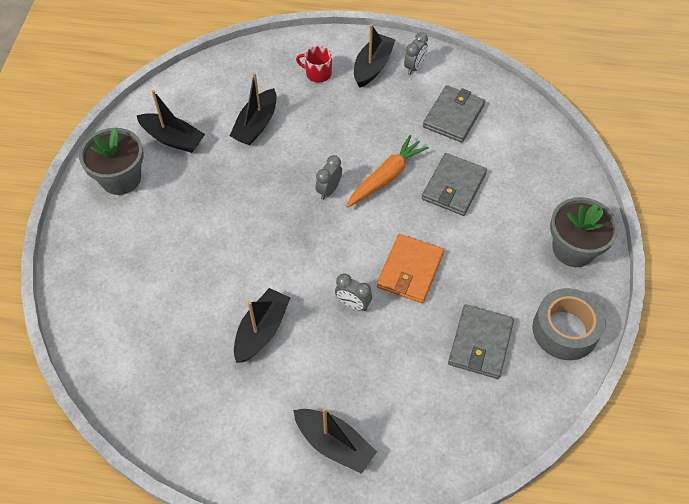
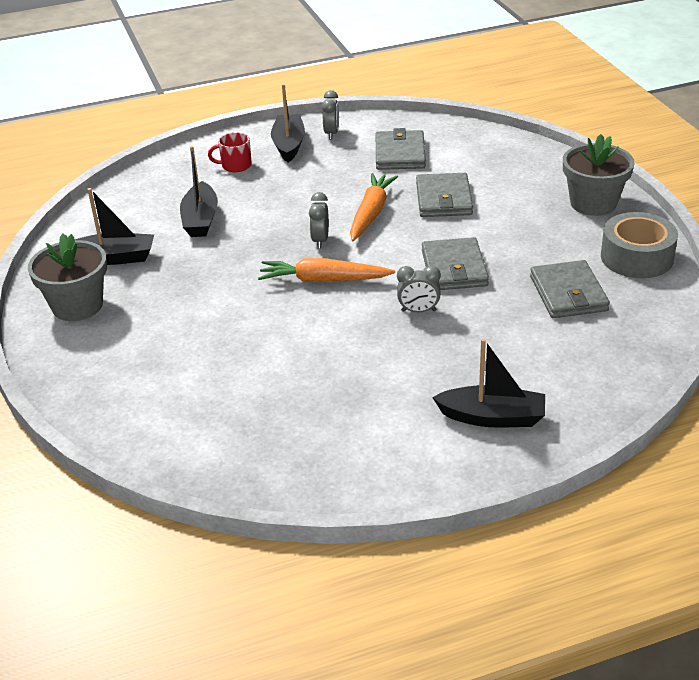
camera: 25 degrees left, 20 degrees down
black boat [234,288,290,363] -> none
orange wallet [377,234,444,303] -> grey wallet [422,237,489,290]
none -> orange carrot [258,258,395,282]

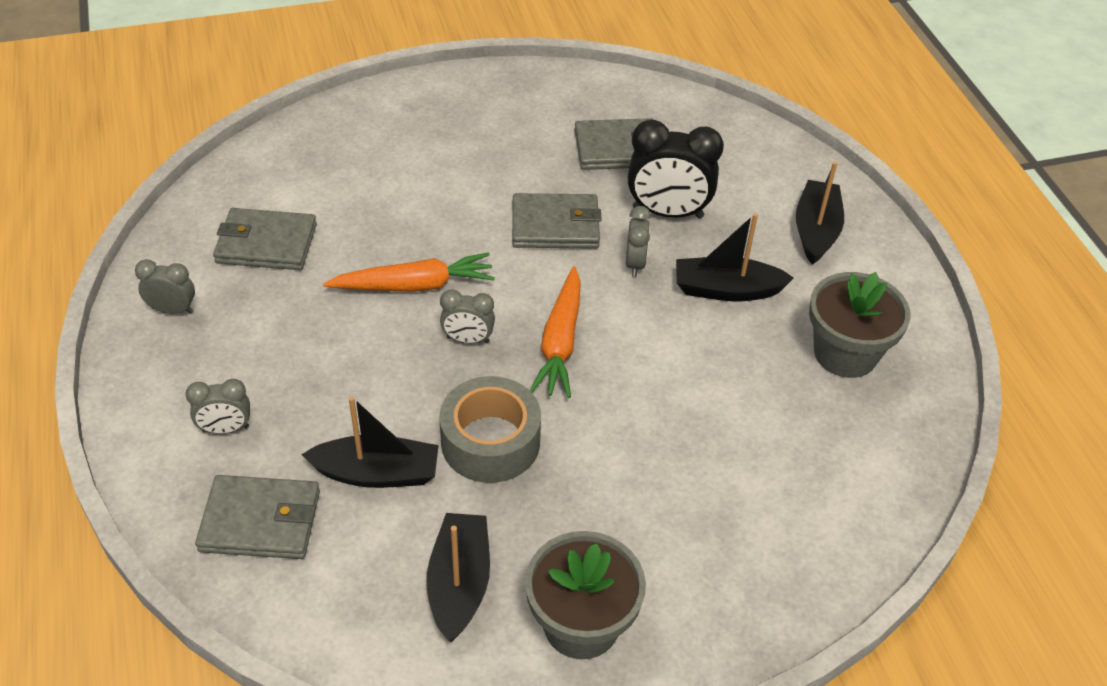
camera: 90 degrees left, 10 degrees up
red mug [208,132,252,172] -> grey clock [185,379,250,434]
black boat [271,84,305,163] -> black boat moved to [676,213,794,301]
orange carrot [350,173,398,241] -> orange carrot turned 150 degrees clockwise [323,253,495,292]
grey wallet [416,173,473,217] -> grey wallet moved to [195,475,320,559]
grey flower pot [563,134,635,216] -> grey flower pot moved to [809,272,911,378]
grey tape [601,212,678,278] -> grey tape moved to [439,376,541,483]
none -> black clock [628,120,724,219]

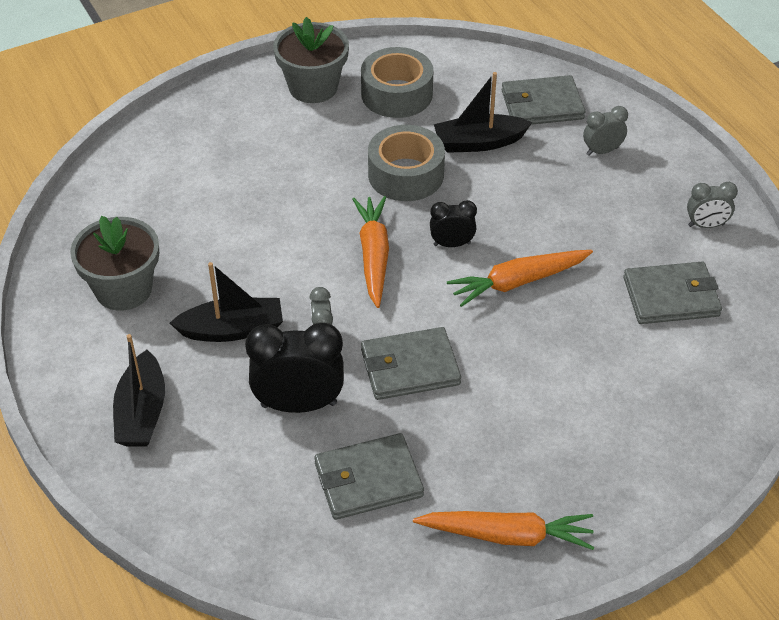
camera: 170 degrees right, 0 degrees up
black boat [426,513,490,642] -> grey tape [361,47,433,118]
grey clock [440,289,495,344] -> black clock [430,200,477,247]
none -> orange carrot [413,511,594,550]

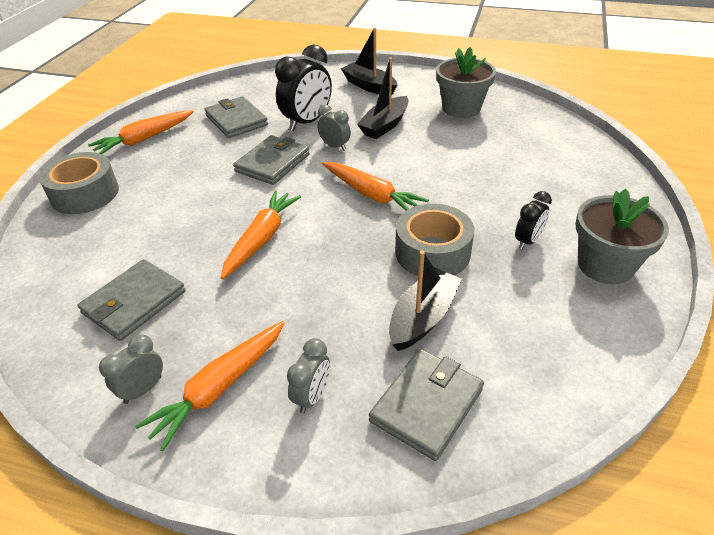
camera: 135 degrees right, 5 degrees down
grey wallet [314,433,424,520] -> grey wallet turned 60 degrees counterclockwise [204,96,268,138]
grey tape [361,47,433,118] -> grey tape moved to [39,152,119,214]
black clock [430,200,477,247] -> black clock moved to [515,191,552,249]
none -> orange carrot [135,321,284,451]

